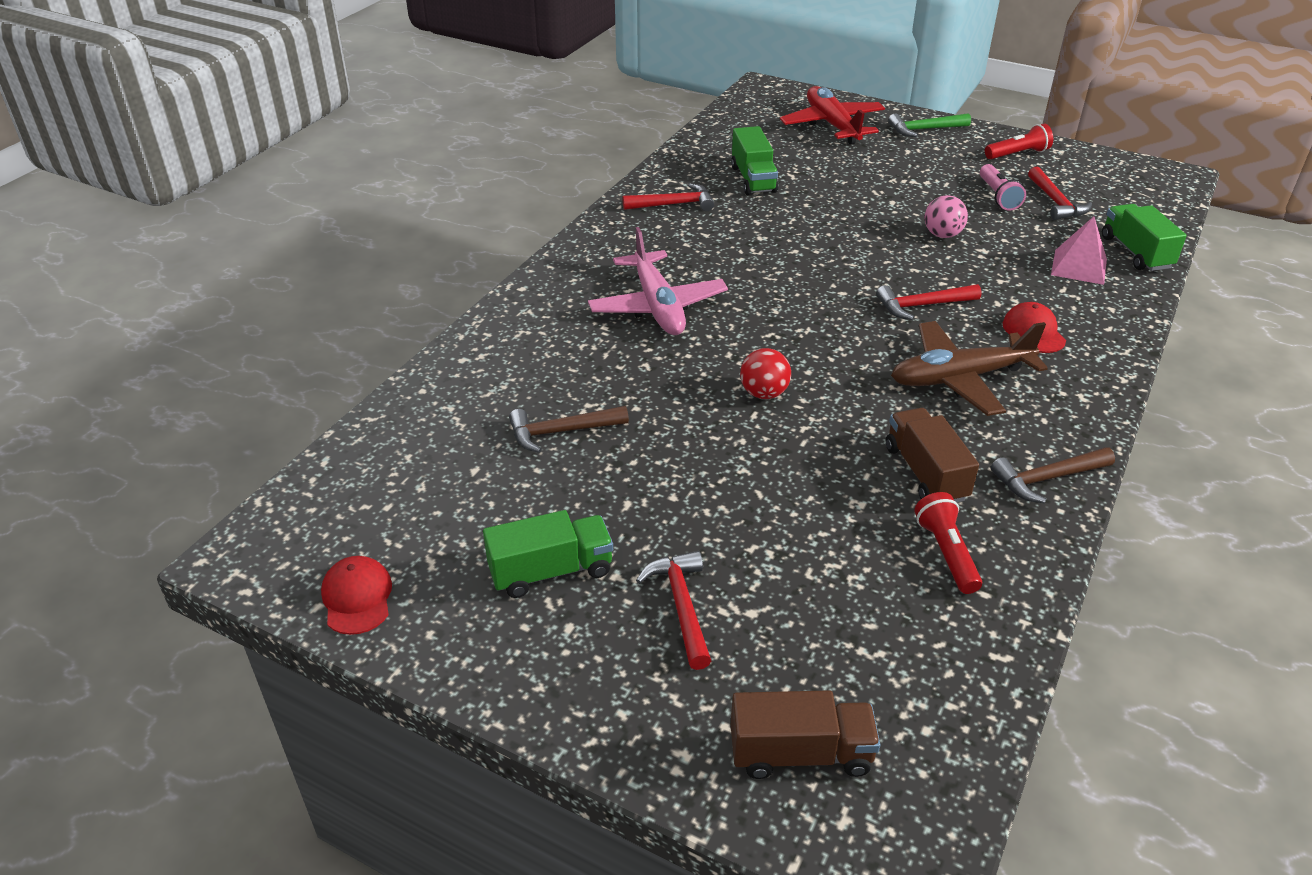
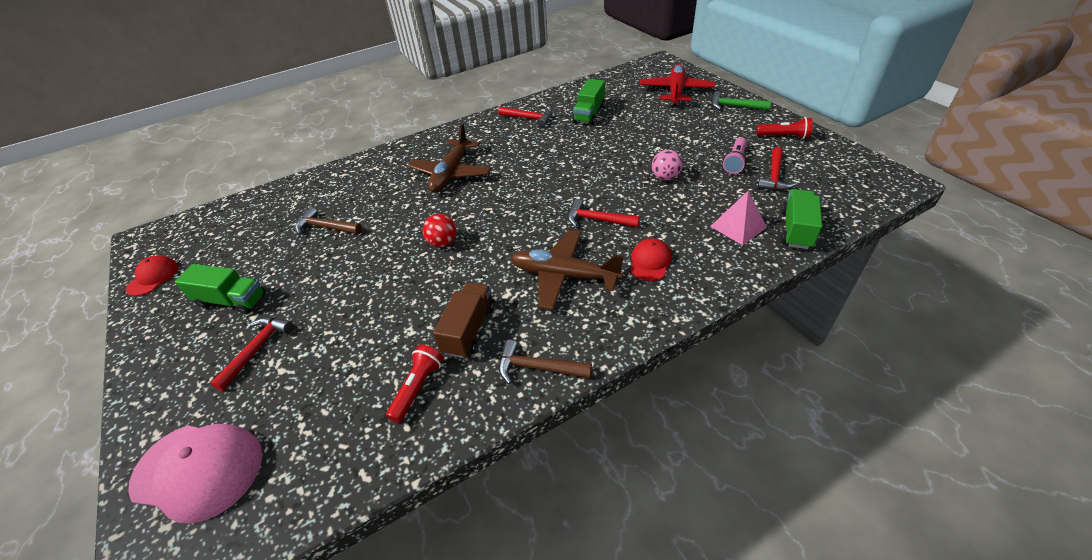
camera: 35 degrees right, 5 degrees up
pink plane [588,227,728,335] -> brown plane [408,124,492,193]
brown truck [731,690,880,779] -> pink cap [128,424,262,524]

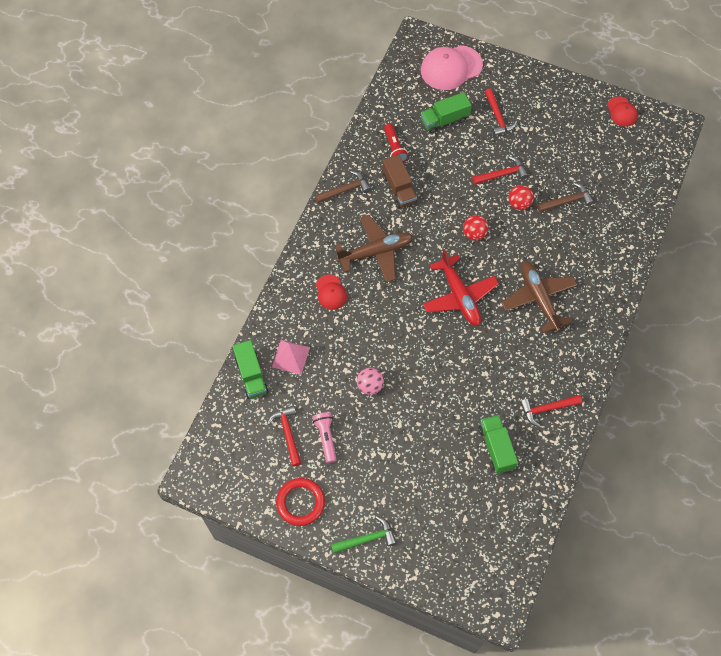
camera: 140 degrees right, 20 degrees up
green truck [175,264,266,315] -> green truck moved to [421,92,472,134]
red hammer [568,199,640,227] -> red hammer moved to [472,156,528,185]
red plane [640,64,715,106] -> red plane moved to [423,249,499,326]
red flashlight [756,117,813,139] -> red ring [276,478,325,526]
none -> red ball [509,185,534,210]

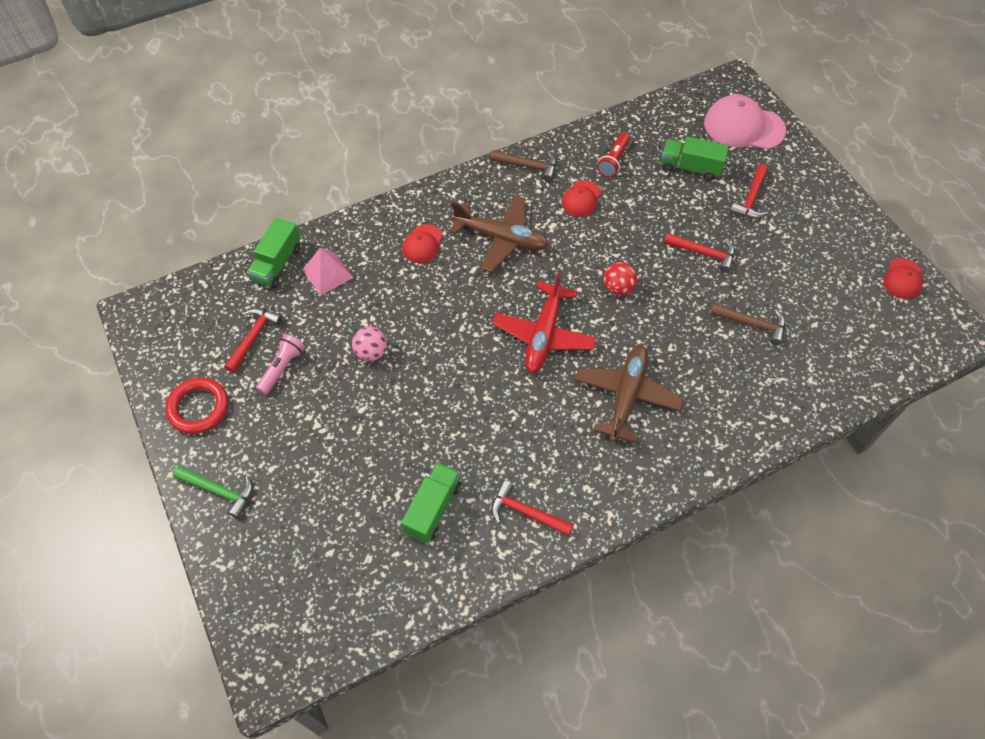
camera: 40 degrees right, 5 degrees down
brown truck [382,155,417,209] -> red cap [562,180,601,217]
red ball [509,185,534,210] -> none

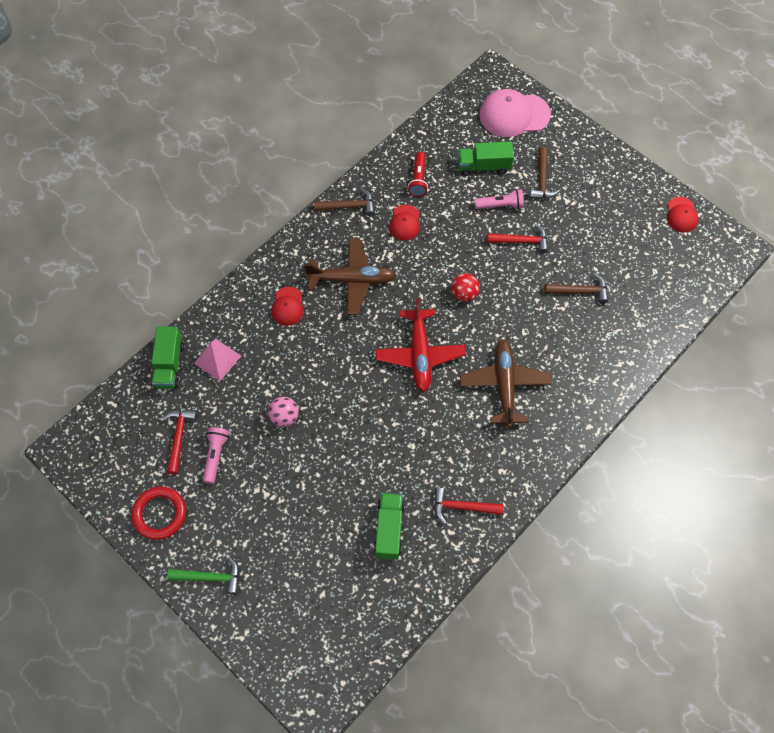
camera: 20 degrees left, 5 degrees up
red hammer [730,164,768,219] -> brown hammer [530,147,561,199]
none -> pink flashlight [474,189,524,209]

